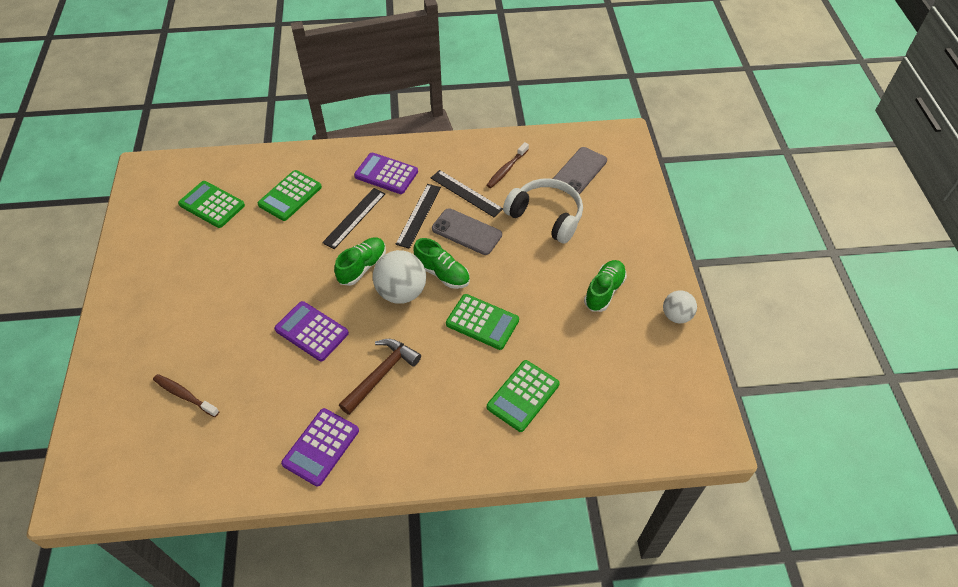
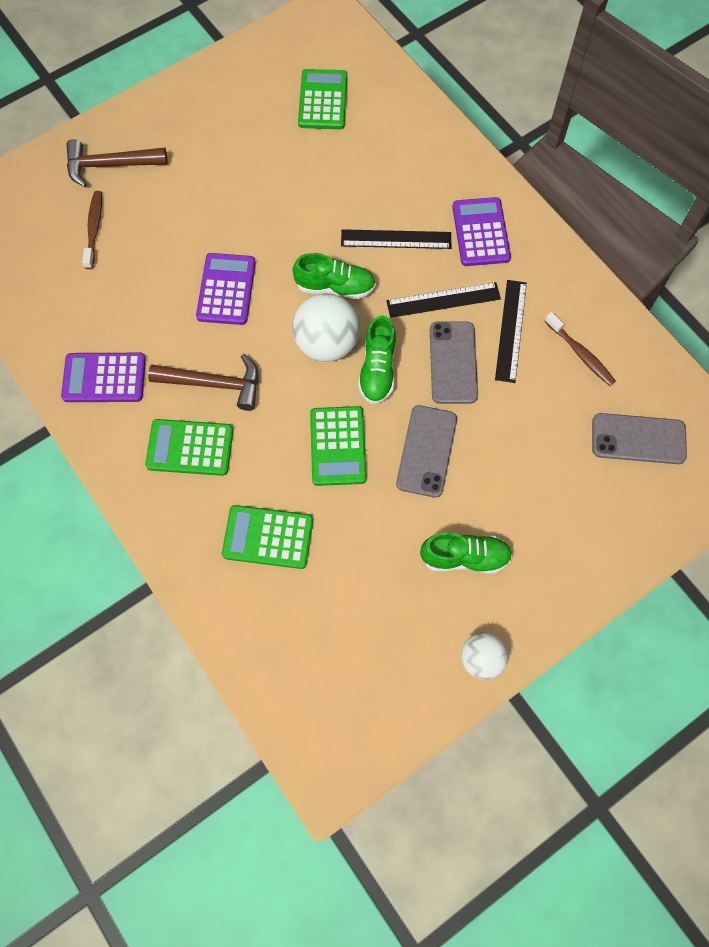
camera: 60 degrees right, 15 degrees up
green calculator [258,170,322,221] -> green calculator moved to [145,419,233,476]
brown toothbrush [487,142,529,188] -> brown toothbrush turned 135 degrees counterclockwise [544,312,616,386]
white headphones [503,178,583,244] -> none
none -> brown hammer [66,139,168,187]
none -> grey phone [396,405,457,498]

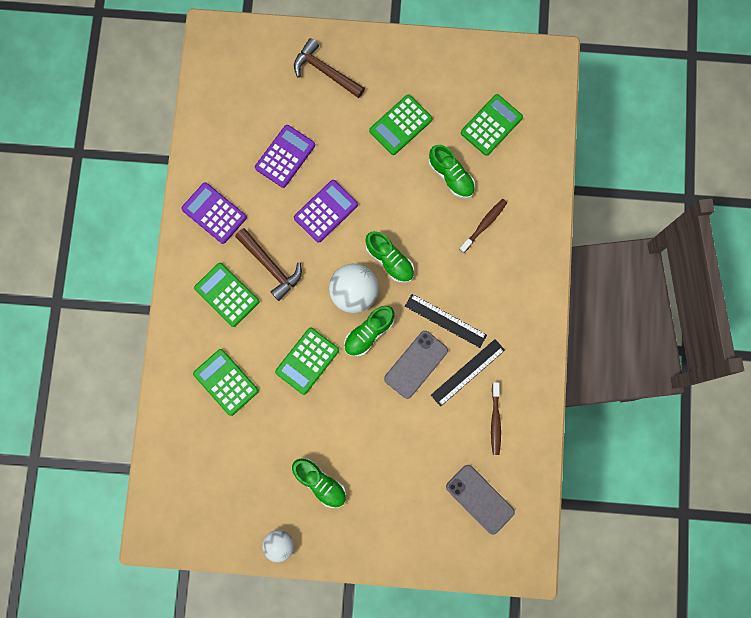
camera: 40 degrees right, 10 degrees up
brown toothbrush [82,191,102,269] -> brown toothbrush moved to [459,199,507,253]
black ruler [341,229,451,249] -> none
grey phone [396,405,457,498] -> none
purple calculator [452,197,511,266] -> purple calculator moved to [255,125,315,188]
none -> green calculator [369,95,433,155]
none -> green shoe [429,145,475,198]

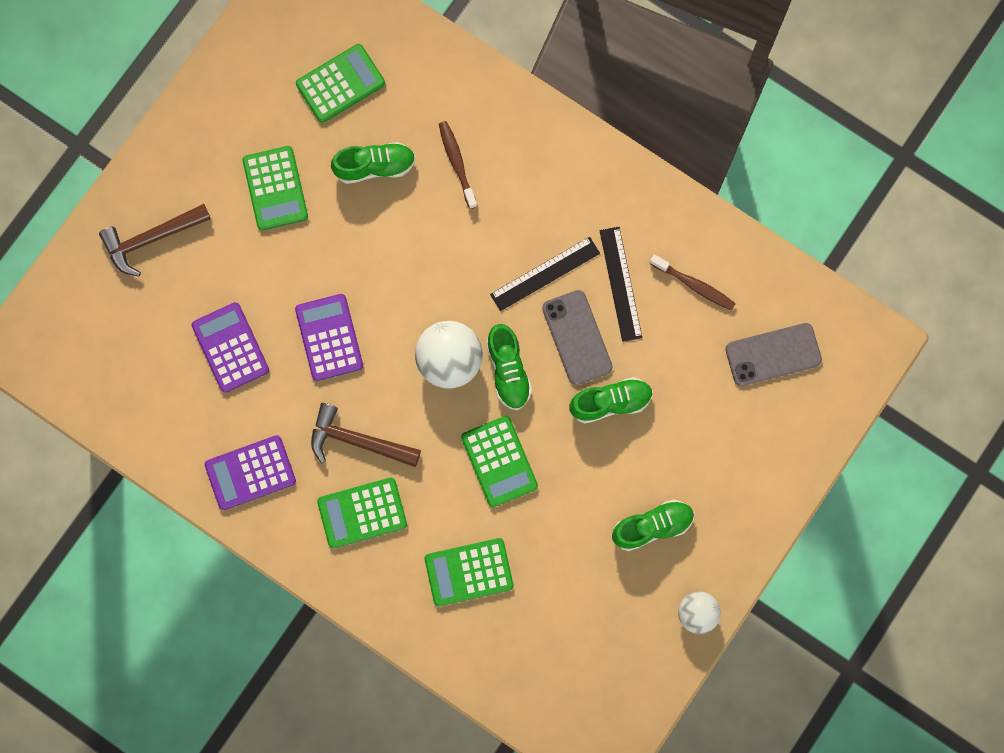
camera: 60 degrees left, 0 degrees up
brown hammer [235,228,302,301] -> brown hammer turned 150 degrees counterclockwise [311,403,421,467]
green shoe [366,231,414,283] -> green shoe moved to [569,377,653,424]
green calculator [461,94,523,156] -> green calculator turned 75 degrees clockwise [296,44,385,123]

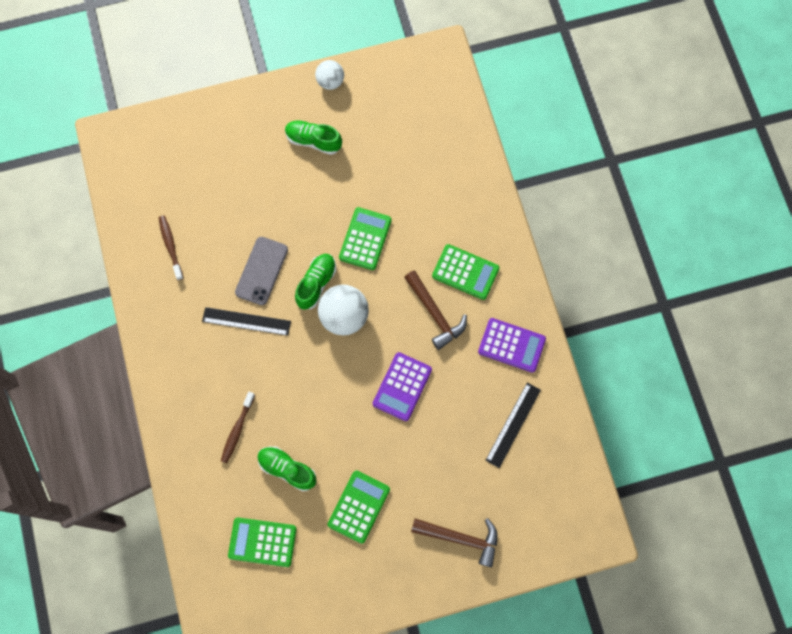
camera: 140 degrees left, 5 degrees down
purple calculator [192,302,269,393] -> none
green calculator [425,538,514,607] -> none
green shoe [569,377,653,424] -> none
black ruler [600,227,642,342] -> black ruler moved to [485,383,541,468]
grey phone [725,323,822,386] -> none

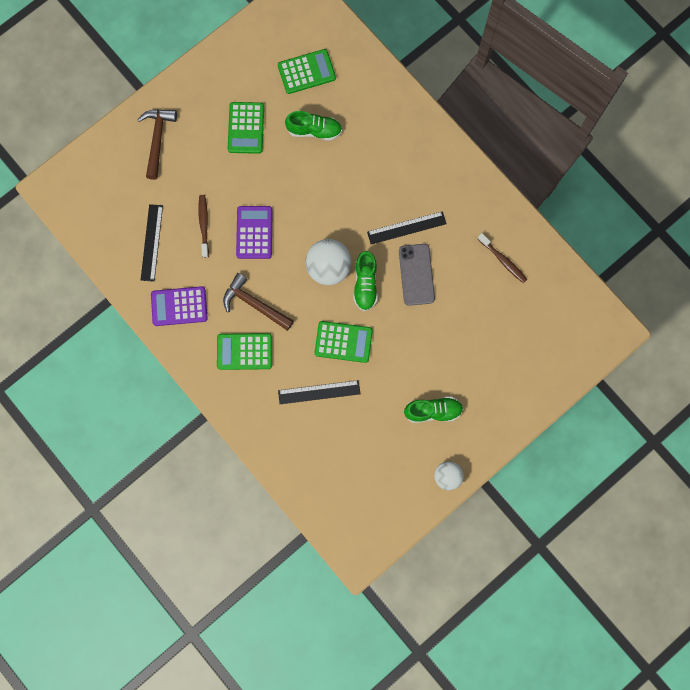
camera: 155 degrees right, 5 degrees up
brown toothbrush [221,392,255,463] -> brown toothbrush moved to [198,195,209,258]
green calculator [339,207,392,270] -> green calculator turned 75 degrees counterclockwise [315,321,373,363]
brown hammer [411,518,498,567] -> brown hammer turned 105 degrees clockwise [137,109,177,180]
none -> black ruler [278,380,360,404]

